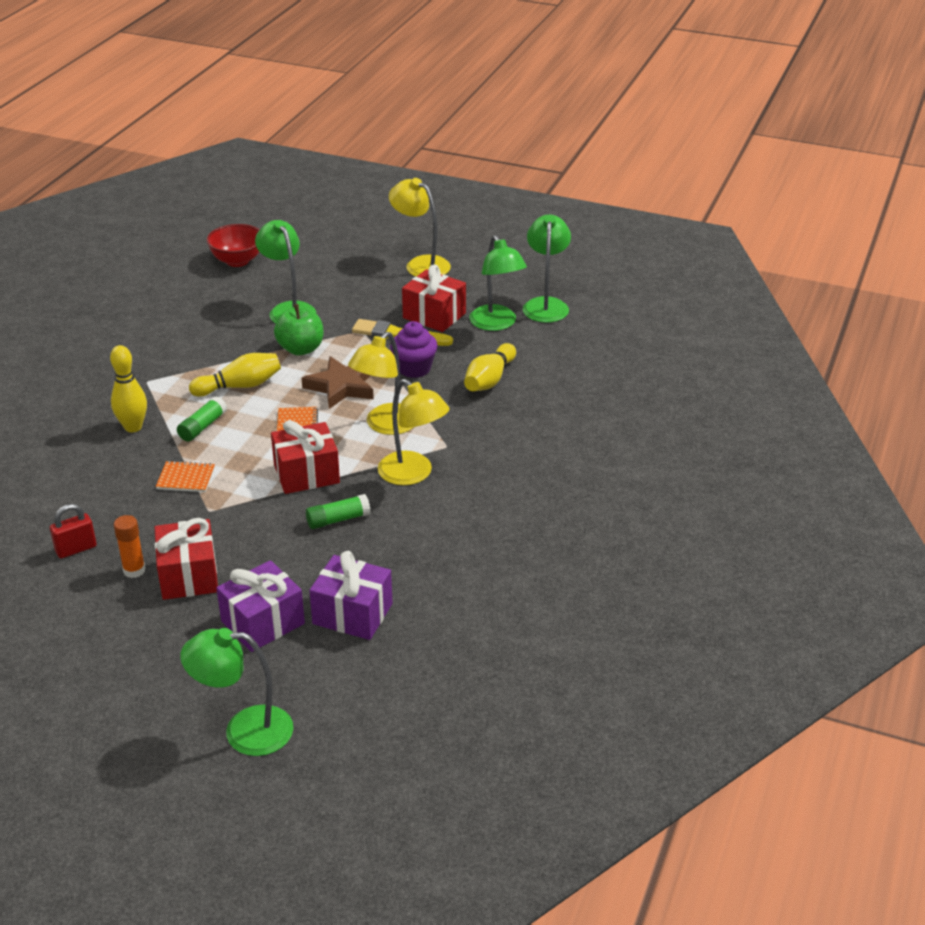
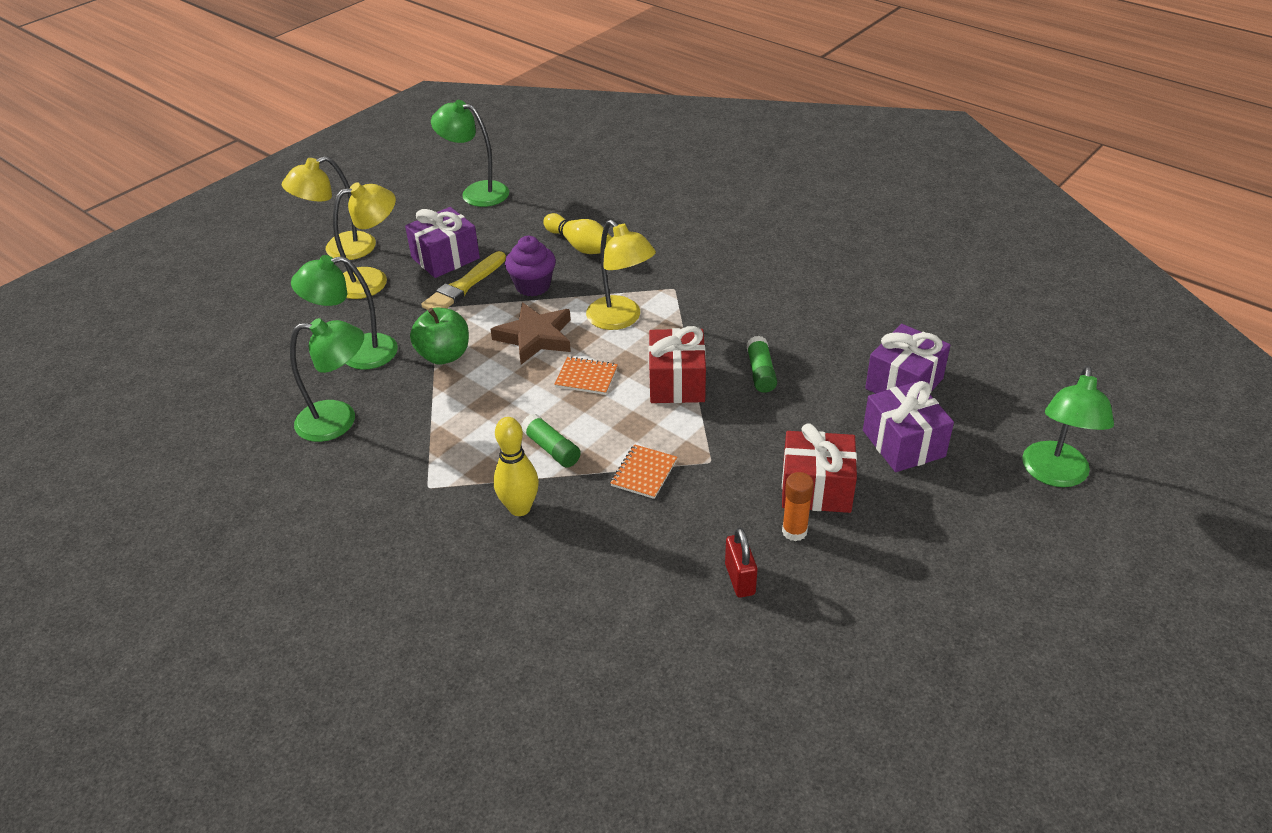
camera: 70 degrees left, 5 degrees up
yellow bowling pin [189,353,281,397] -> none
red bowl [206,224,260,267] -> none
yellow lamp [378,379,450,485] -> yellow lamp moved to [333,182,396,299]
red gift [402,264,466,332] -> purple gift [405,207,480,278]
green lamp [469,235,527,331] -> green lamp moved to [290,318,364,442]

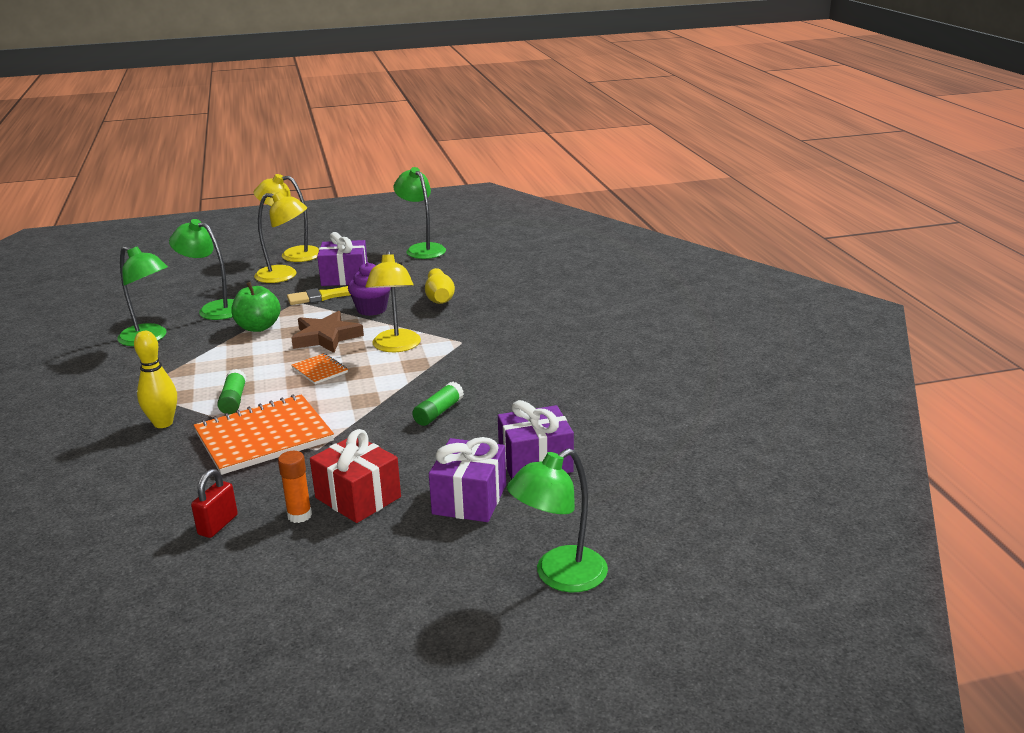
camera: 35 degrees right, 15 degrees down
orange notebook [610,444,677,499] -> orange notebook [194,394,334,475], size x2.17
red gift [648,326,706,403] -> none

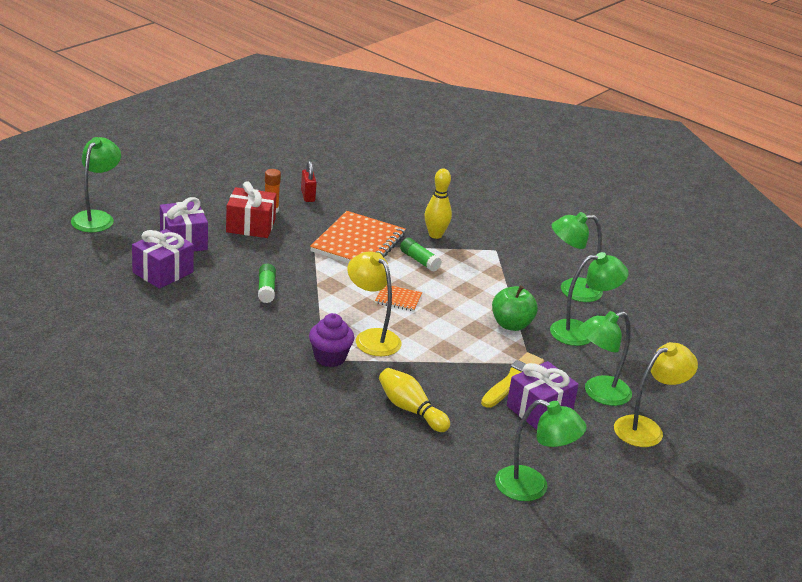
camera: 140 degrees right, 5 degrees up
yellow lamp [254,192,307,283] -> green lamp [579,311,632,406]
brown star [291,311,364,353] -> none
purple cupcake [348,262,391,316] -> purple cupcake moved to [309,313,354,367]

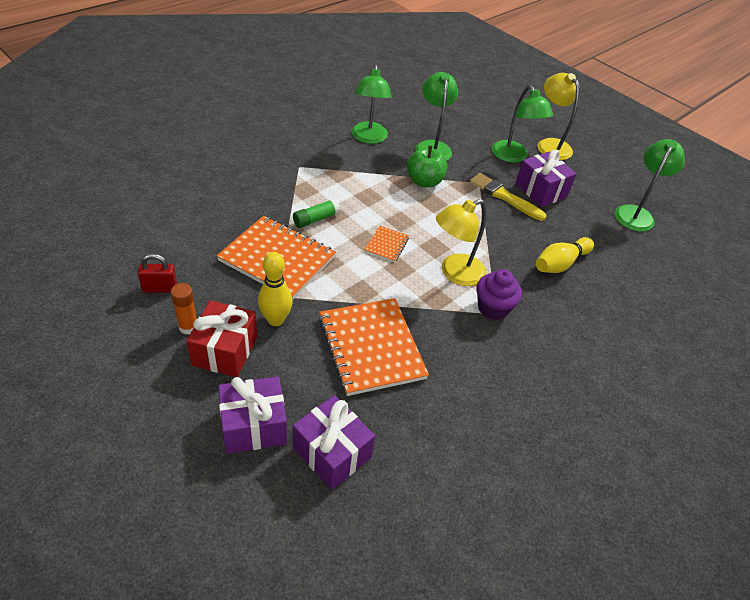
camera: 85 degrees left, 15 degrees up
green lamp [71,137,121,232] -> none
green glue stick [258,264,276,303] -> orange notebook [319,298,429,396]
yellow bowling pin [425,169,452,239] -> yellow bowling pin moved to [258,252,292,326]

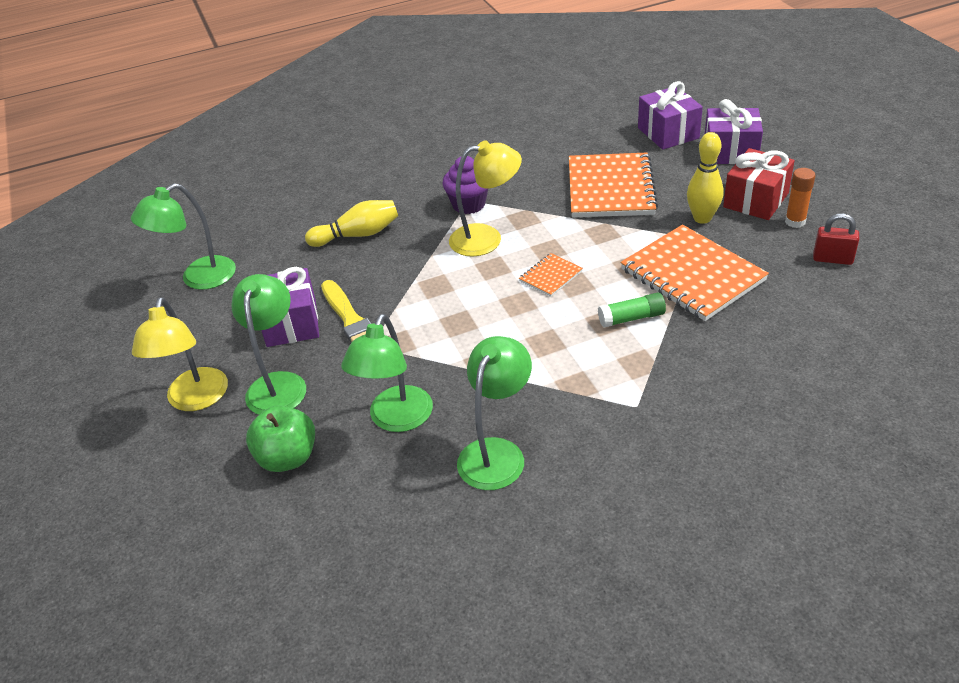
camera: 150 degrees left, 5 degrees down
green apple [407,145,447,188] -> green apple moved to [246,405,315,472]

